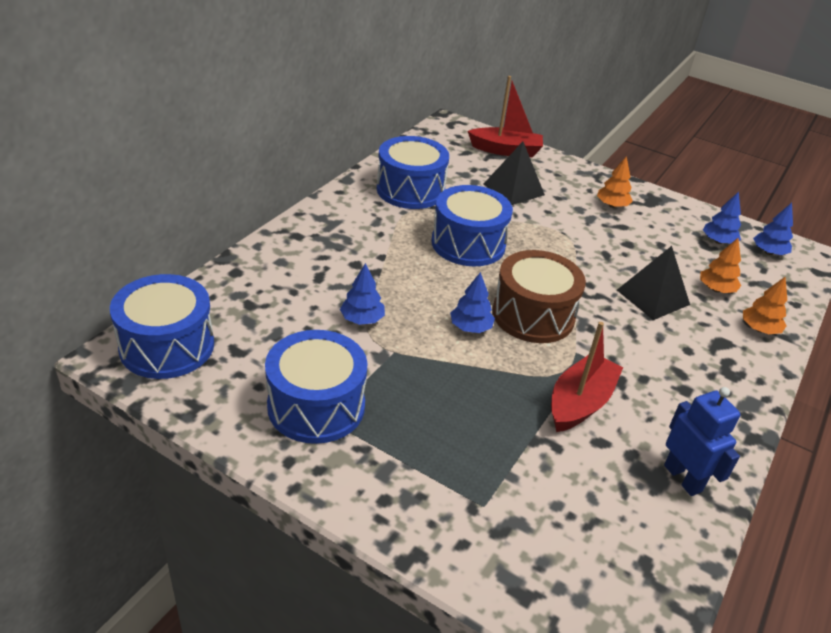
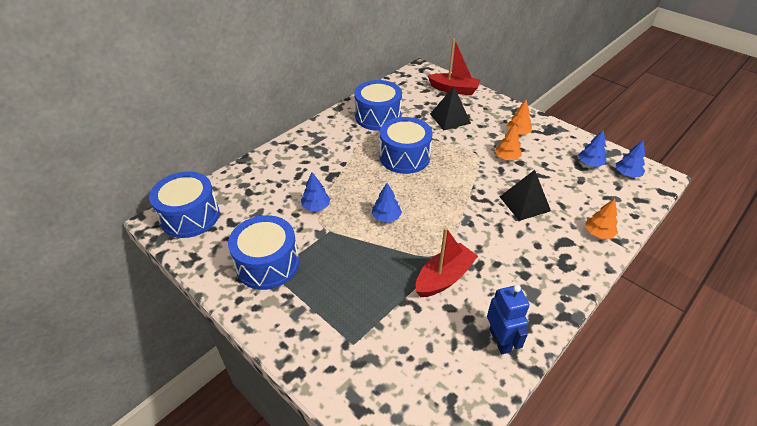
camera: 15 degrees right, 5 degrees up
brown drum [493,250,586,343] -> none
orange tree [700,238,741,293] -> orange tree moved to [495,124,522,160]

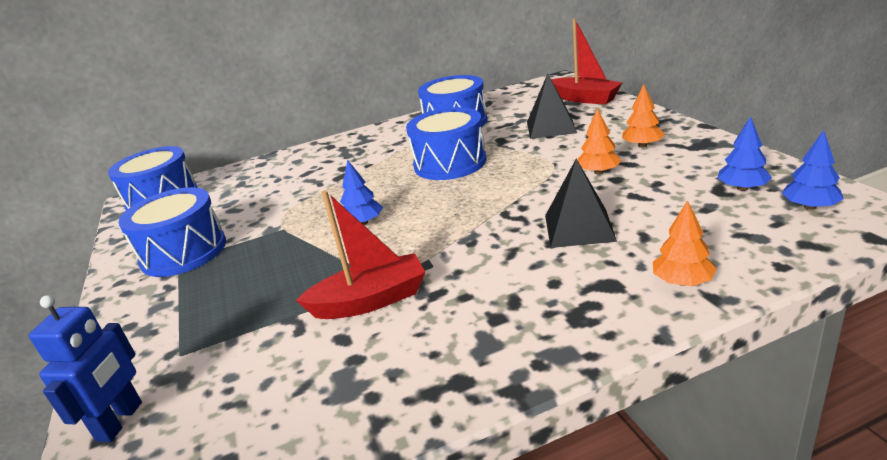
camera: 30 degrees right, 15 degrees down
blue tree [301,172,331,211] -> none
blue robot [487,285,530,354] -> blue robot moved to [29,295,142,442]

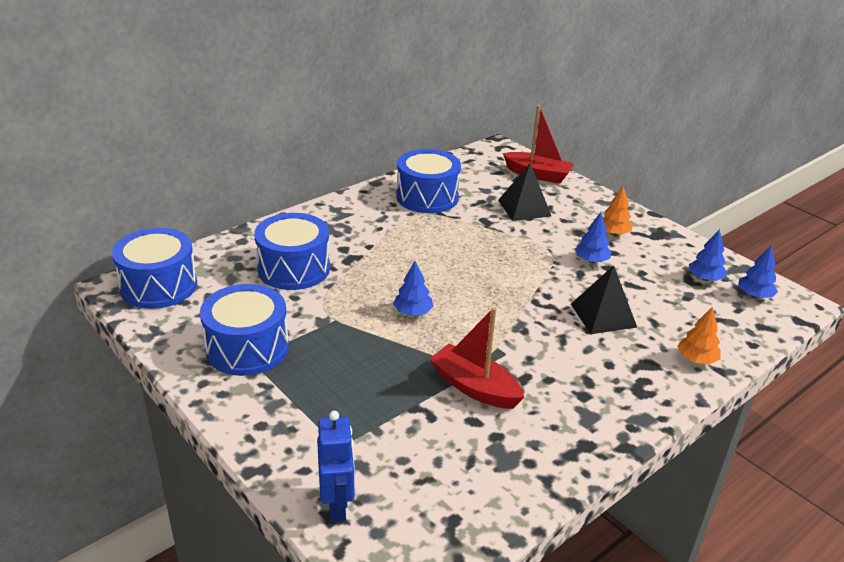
camera: 25 degrees left, 5 degrees up
red boat [296,190,426,319] -> red boat turned 105 degrees counterclockwise [430,307,524,409]
blue drum [406,107,487,180] -> blue drum moved to [254,213,330,290]
orange tree [578,108,622,175] -> blue tree [575,212,611,263]

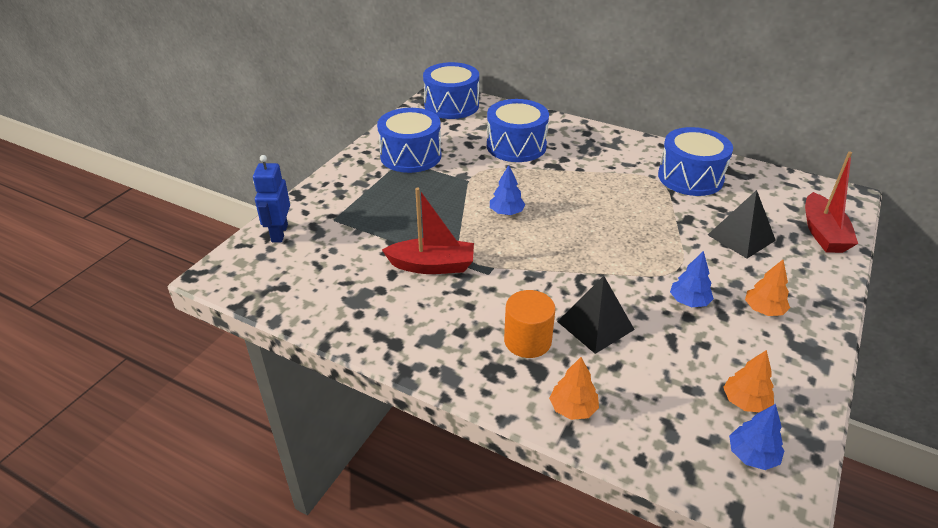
camera: 70 degrees right, 5 degrees up
blue robot [317,411,355,522] -> blue robot turned 120 degrees clockwise [253,155,290,242]
red boat [430,307,524,409] -> red boat turned 75 degrees clockwise [382,188,474,274]
blue tree [689,229,727,281] -> orange tree [723,350,774,412]
none -> orange cylinder [504,290,556,358]

